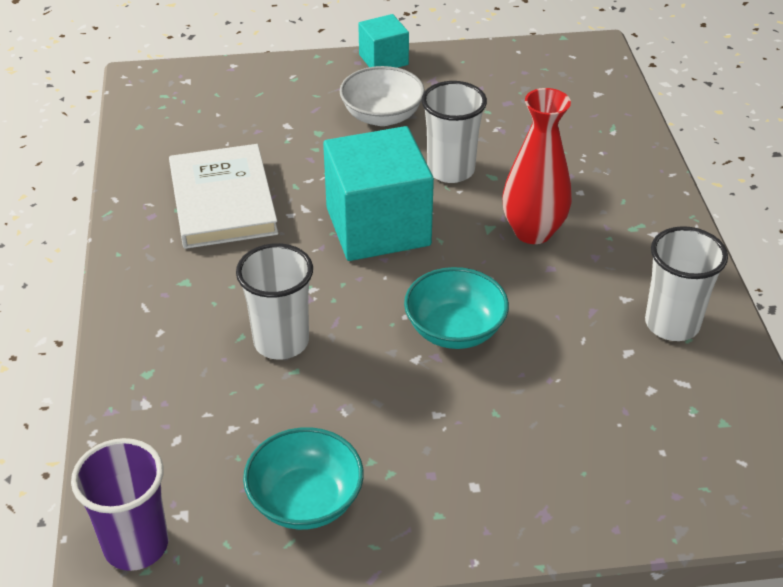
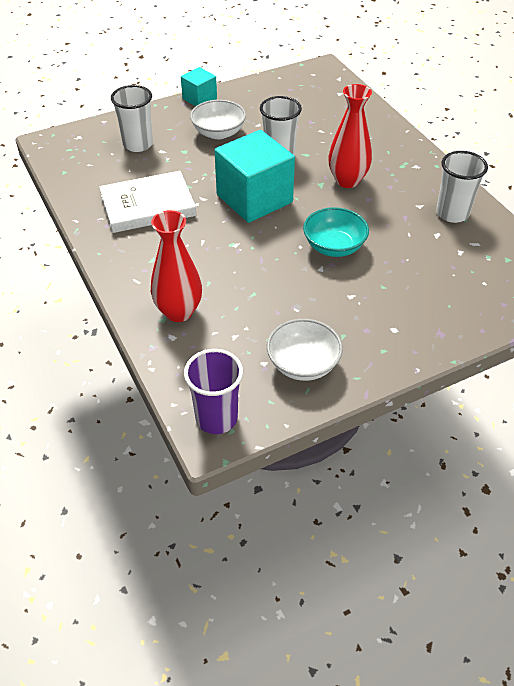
camera: 20 degrees left, 5 degrees up
white book [169,144,278,249] -> white book turned 75 degrees counterclockwise [99,171,196,233]
white cup [236,243,313,359] -> white cup moved to [111,85,153,152]
turquoise bowl [243,427,364,530] -> white bowl [267,319,343,381]
none -> red vase [151,210,202,322]

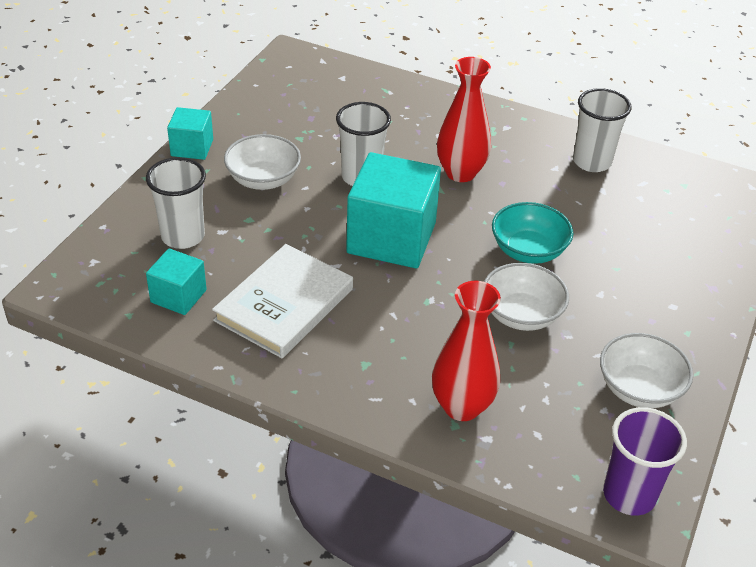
camera: 40 degrees left, 5 degrees down
none -> turquoise cube [146,248,207,315]
none -> white bowl [484,263,569,331]

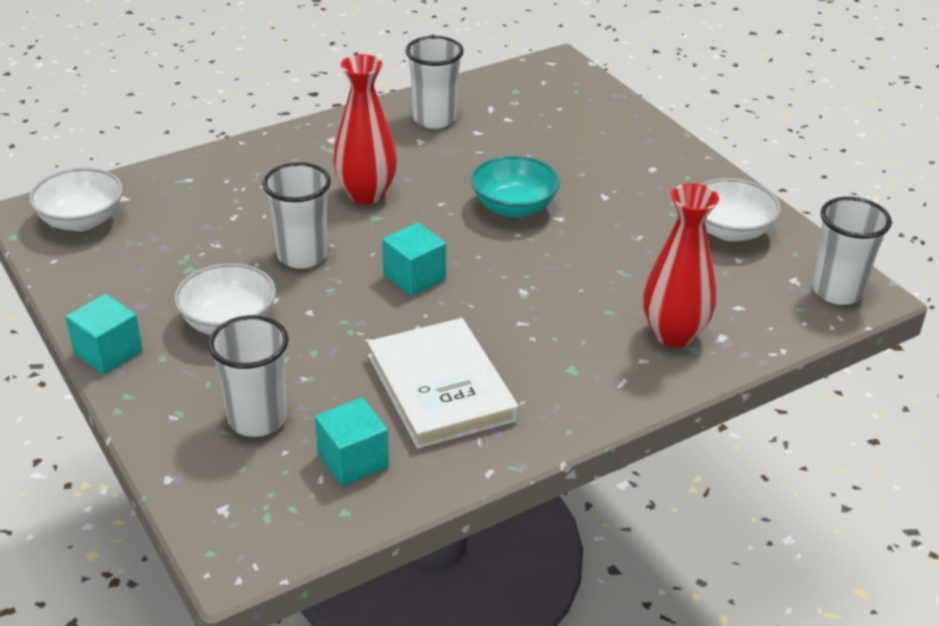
camera: 55 degrees left, 5 degrees down
turquoise cube [346,152,441,268] -> turquoise cube [382,222,446,296], size x0.52
white bowl [484,263,569,331] -> white bowl moved to [29,168,123,231]
purple cup [603,407,687,516] -> white cup [812,197,892,305]

